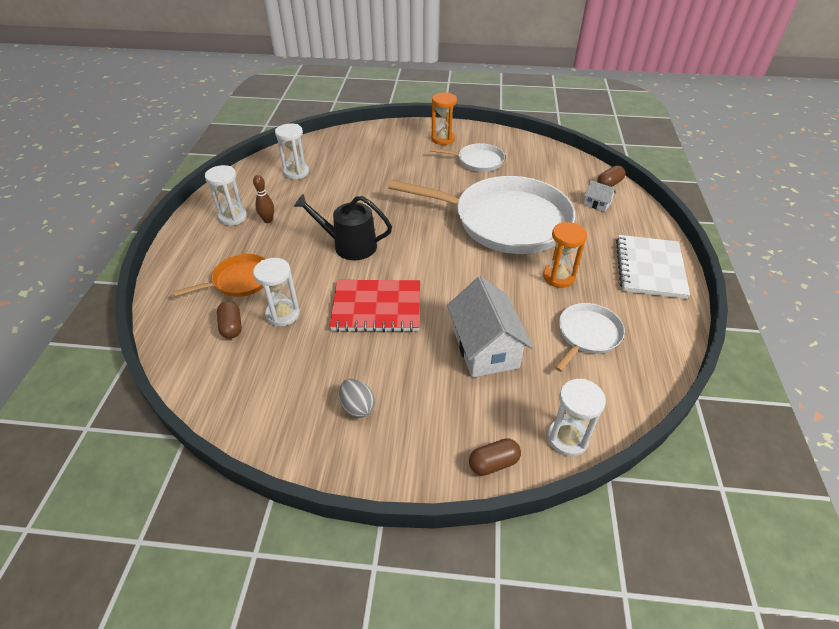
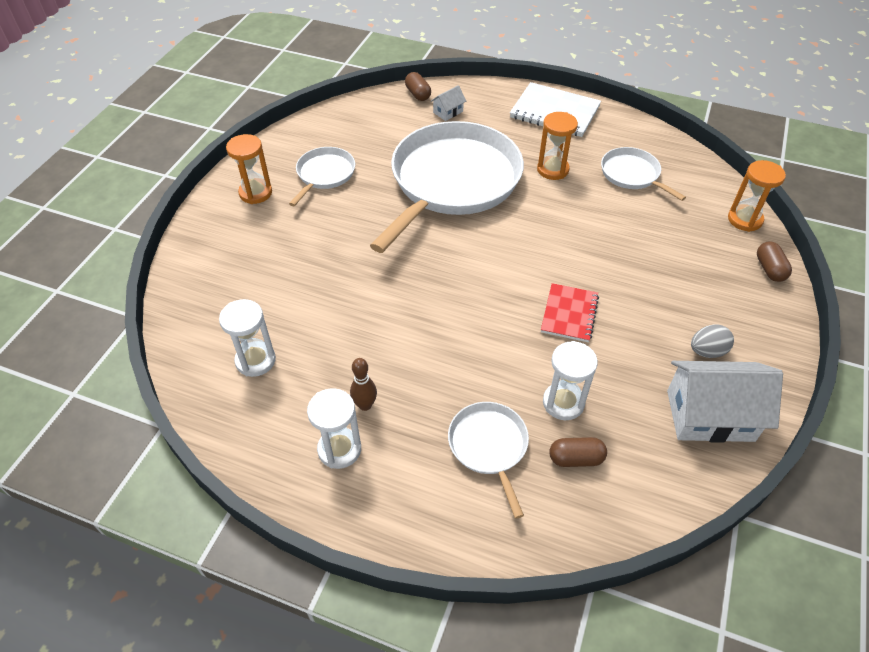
camera: 75 degrees left, 5 degrees up
orange pan [173,254,266,297] -> white pan [448,402,529,519]
black watering can [294,194,392,260] -> none
red notebook [329,280,420,332] -> red notebook [541,283,599,342], size x0.64
white house [447,276,533,378] -> white house moved to [667,361,783,443]
white hourglass [547,379,606,457] -> orange hourglass [728,160,786,232]

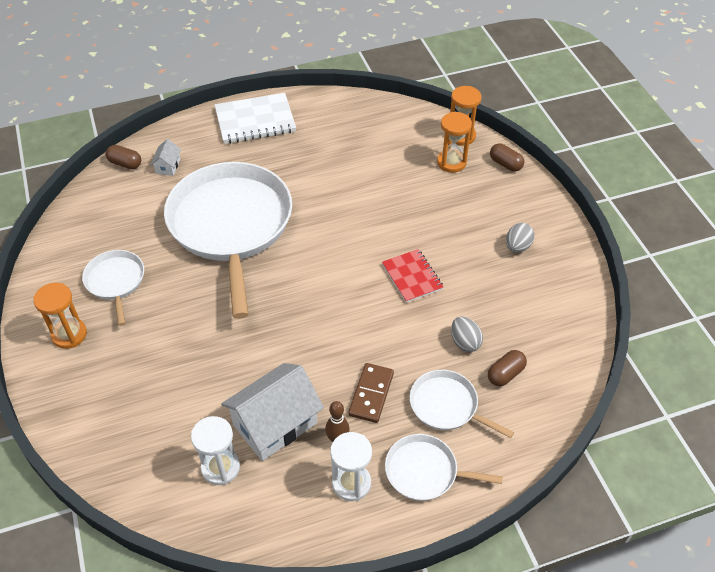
camera: 40 degrees left, 0 degrees up
orange hourglass [537,112,578,180] -> orange hourglass moved to [437,112,472,173]
white hourglass [543,341,598,420] -> grey egg [451,316,483,352]
white pan [601,147,686,201] -> white pan moved to [385,434,503,501]
white house [667,361,783,443] -> white house moved to [221,363,324,461]
none -> brown domino [348,363,394,423]

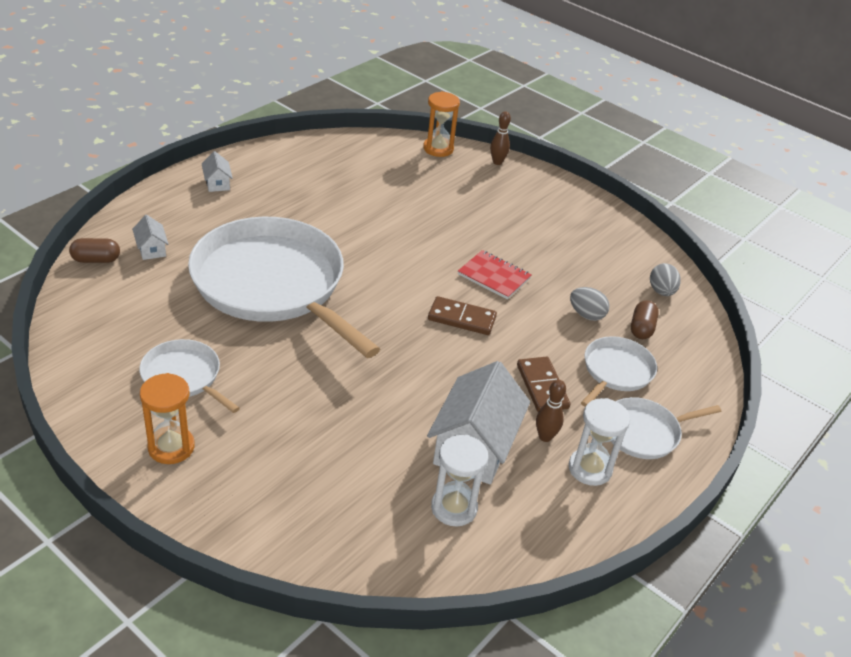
camera: 35 degrees left, 10 degrees down
white notebook [215,93,296,144] -> white house [202,151,233,192]
white pan [410,370,514,438] -> white pan turned 120 degrees clockwise [581,336,657,407]
orange hourglass [437,112,472,173] -> none
brown capsule [490,143,524,172] -> brown bowling pin [490,111,511,165]
grey egg [506,223,535,253] -> grey egg moved to [650,263,681,296]
none -> brown domino [428,296,497,335]

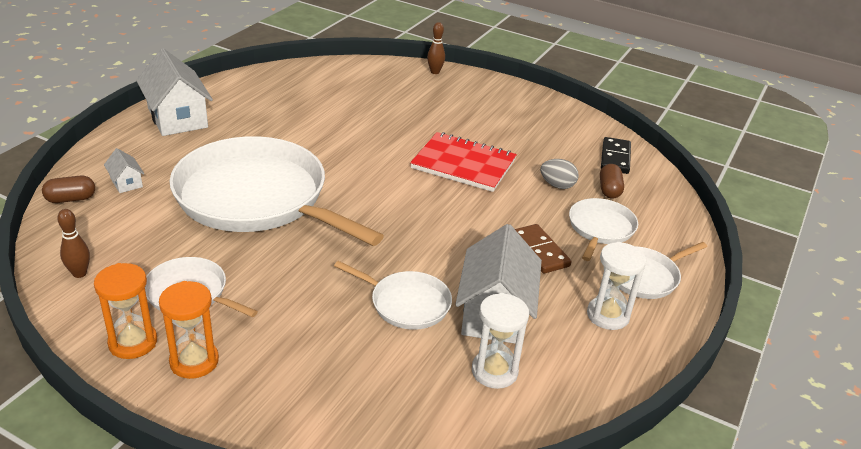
camera: 10 degrees left, 5 degrees down
white house [202,151,233,192] -> white house [136,48,213,136], size x2.20
orange hourglass [423,91,460,157] -> orange hourglass moved to [94,263,157,359]
brown domino [428,296,497,335] -> none
red notebook [458,250,532,299] -> red notebook [410,132,517,192], size x1.56
brown bowling pin [536,380,566,442] -> brown bowling pin moved to [57,209,90,278]
grey egg [650,263,681,296] -> black domino [601,137,631,174]
none -> white pan [334,261,452,330]

